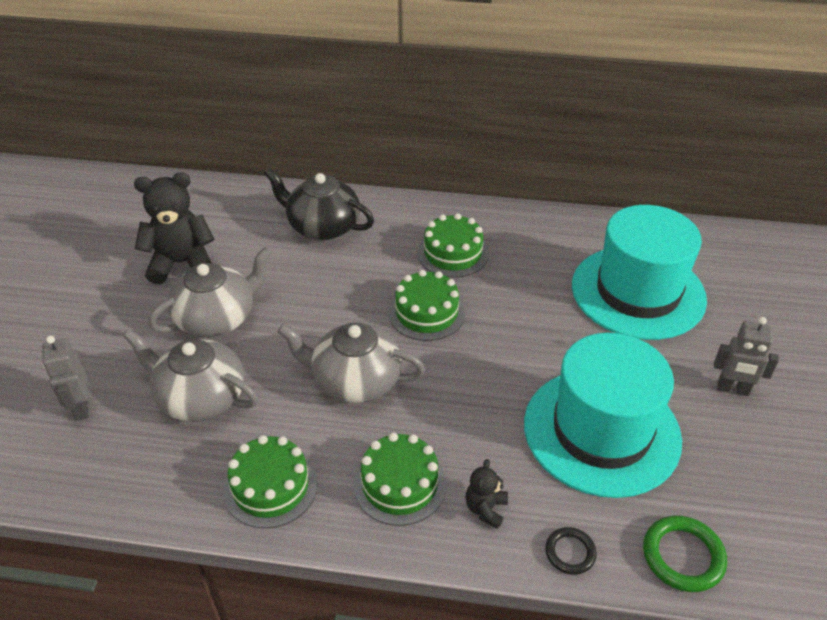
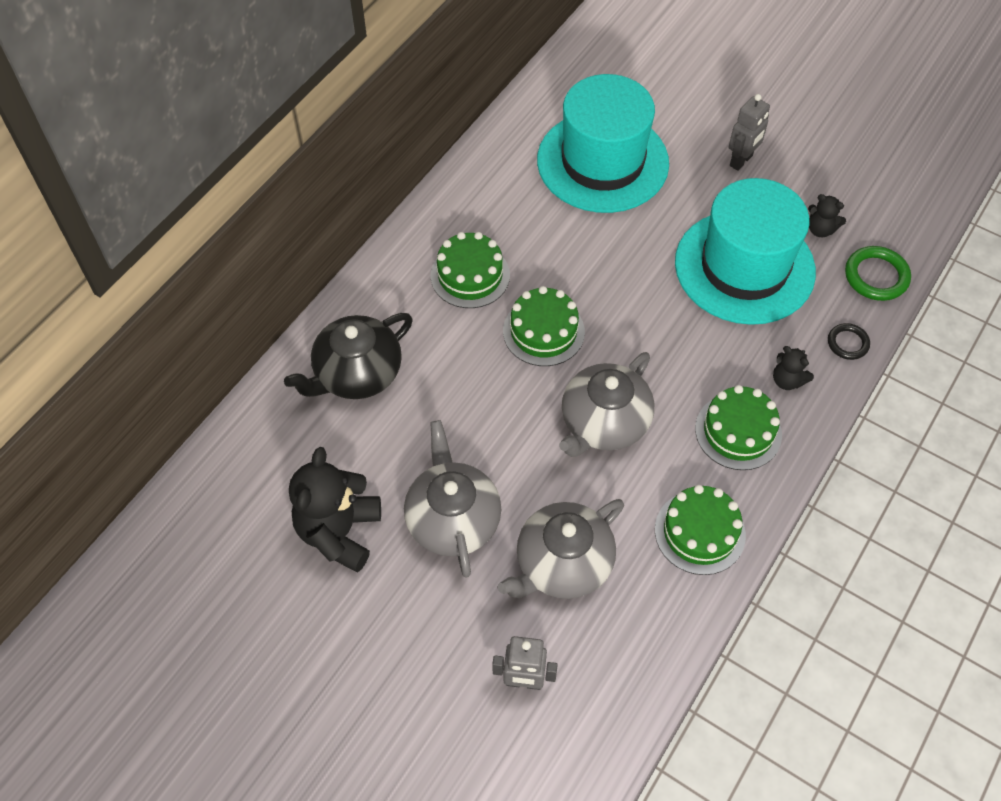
camera: 65 degrees left, 15 degrees up
none -> black teddy bear [808,194,846,237]

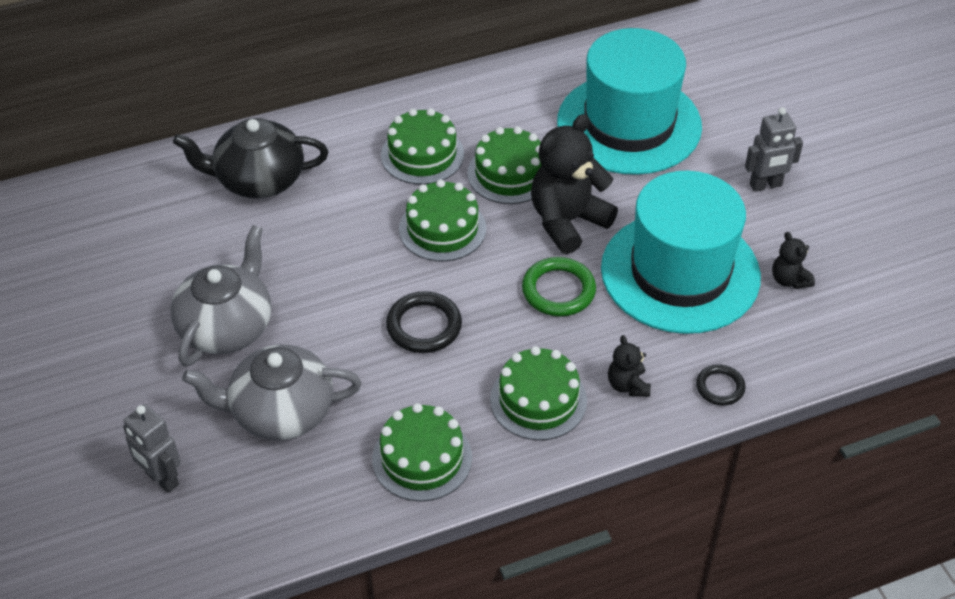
camera: 35 degrees right, 10 degrees down
black teddy bear [289,447,381,572] -> black teddy bear moved to [531,114,618,254]
grey teapot [559,352,654,457] -> black ring [386,291,462,353]
green ring [845,246,911,301] -> green ring moved to [522,257,596,316]
none -> green cake [467,127,542,204]

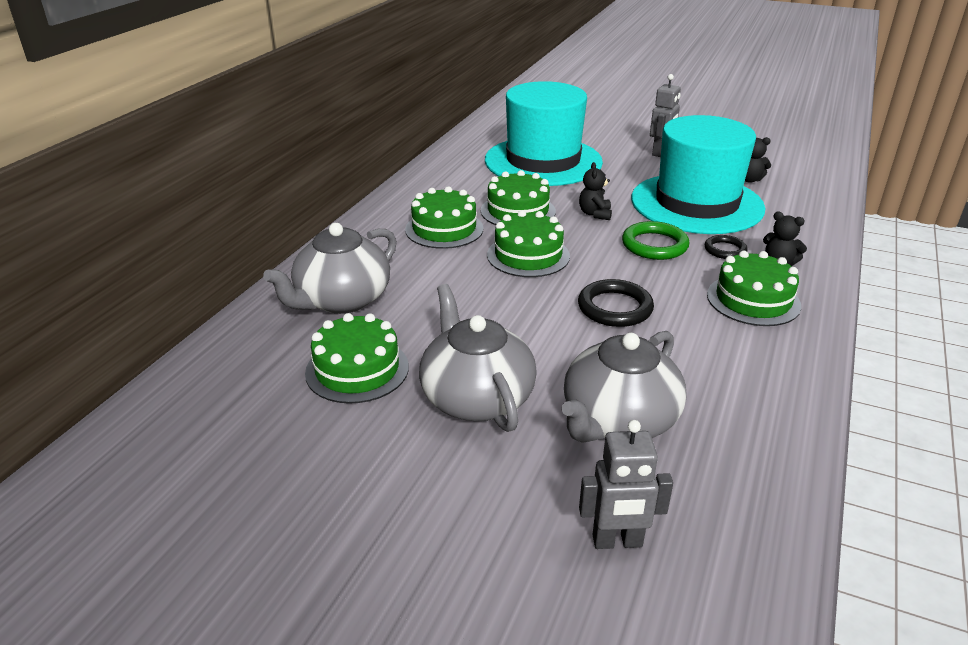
camera: 45 degrees left, 15 degrees down
black teapot [173,118,328,198] -> grey teapot [263,223,397,314]
green cake [372,403,472,501] -> green cake moved to [305,313,409,404]
black teddy bear [531,114,618,254] -> black teddy bear [579,162,612,220], size x0.49
black ring [696,364,746,406] -> black ring moved to [705,235,748,259]

